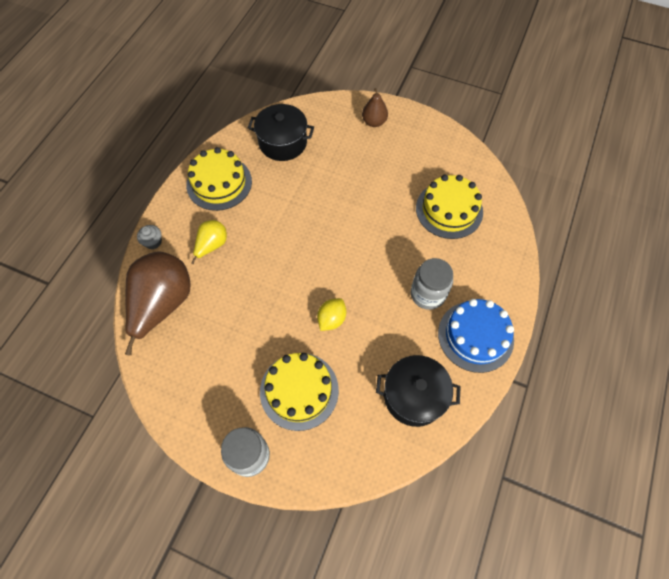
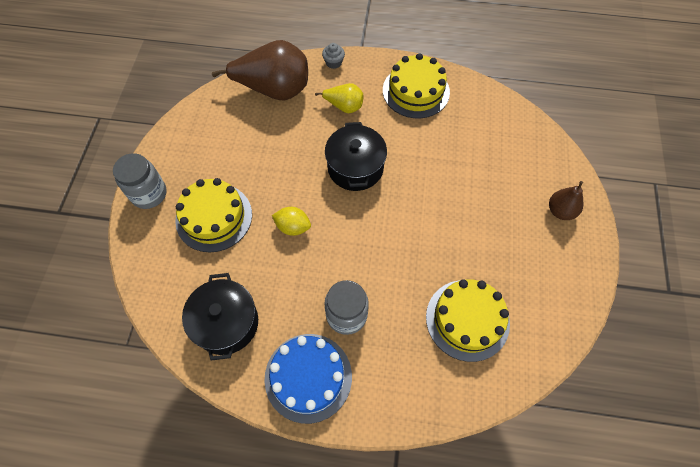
camera: 75 degrees right, 0 degrees up
black pot [248,104,314,161] -> black pot moved to [325,122,387,191]

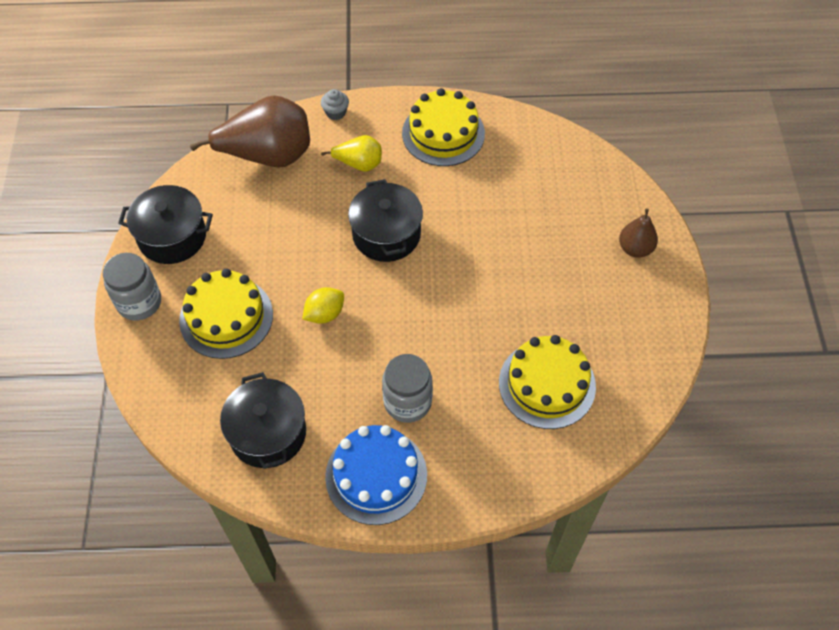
camera: 10 degrees left, 5 degrees down
yellow lemon [272,207,311,236] -> yellow lemon turned 45 degrees counterclockwise [302,287,344,324]
none -> black pot [118,185,213,264]

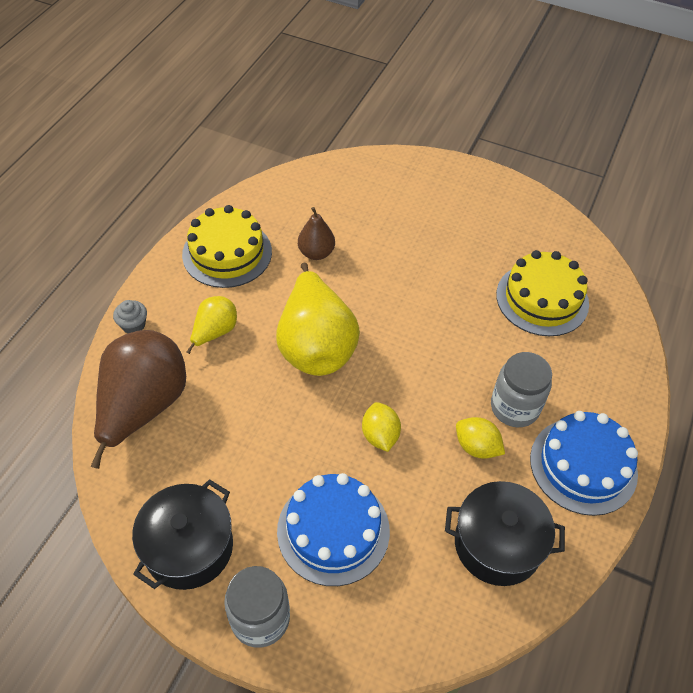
camera: 65 degrees left, 5 degrees down
yellow cake [179,269,273,359] -> blue cake [277,473,390,586]
black pot [348,179,423,262] -> yellow pear [276,263,360,376]
brown pear [619,208,658,258] -> brown pear moved to [298,207,335,260]
none -> yellow lemon [456,417,505,459]

